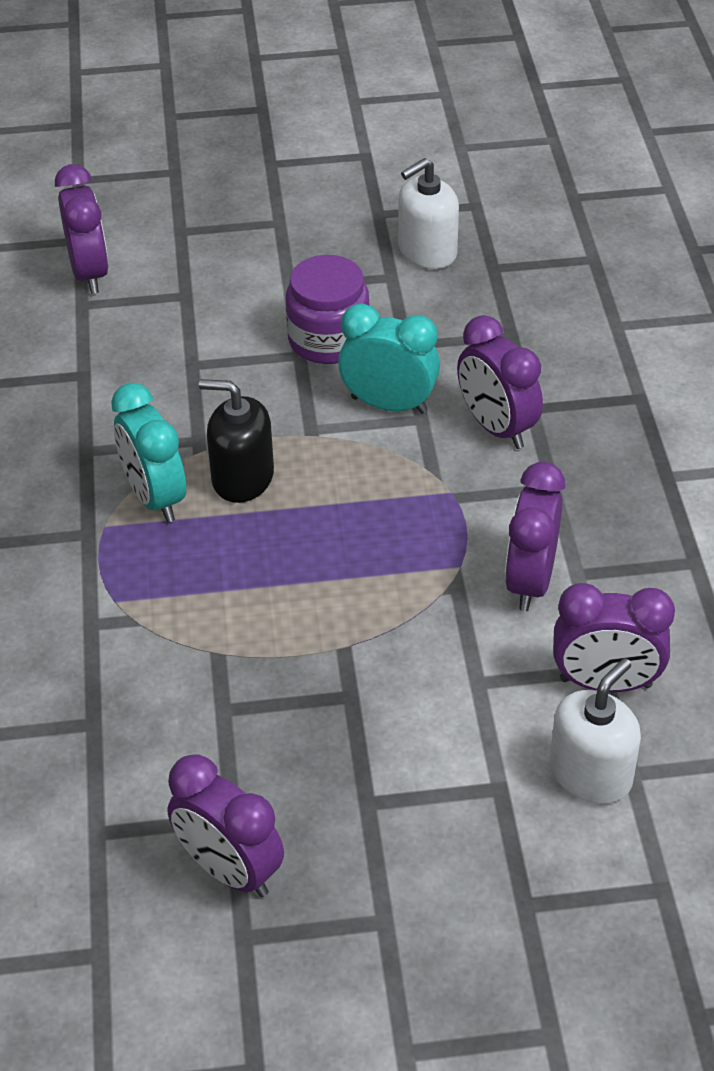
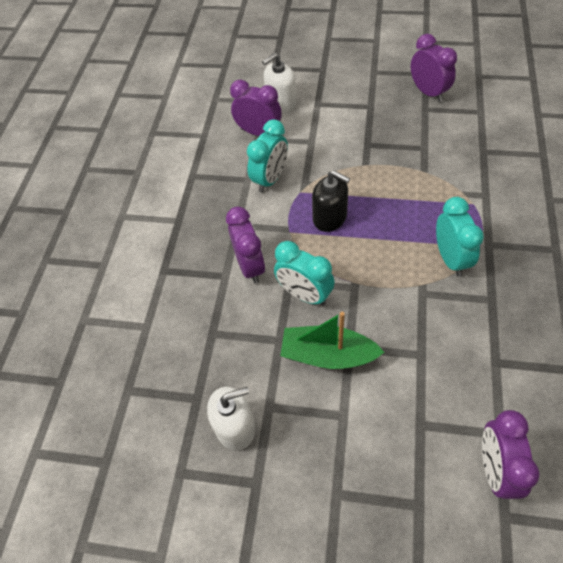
camera: 160 degrees left, 10 degrees up
black soap dispenser [199,379,274,503] -> black soap dispenser moved to [312,170,350,232]
purple jar [286,255,370,364] -> green boat [280,312,384,369]
purple clock [505,462,565,611] -> turquoise clock [247,119,288,193]

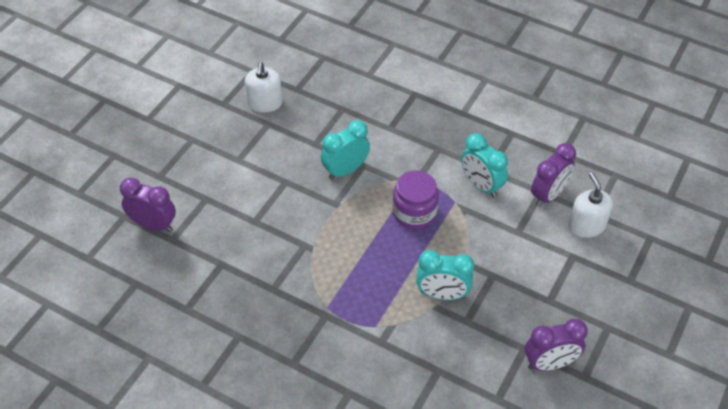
camera: 105 degrees right, 5 degrees down
purple clock [226,207,265,284] -> none
green boat [280,312,384,369] -> none
black soap dispenser [312,170,350,232] -> purple jar [392,171,439,229]
turquoise clock [436,197,484,277] -> turquoise clock moved to [416,250,474,300]

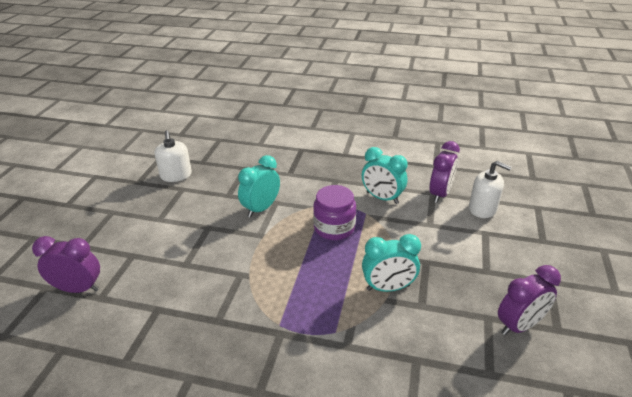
camera: 15 degrees left, 15 degrees down
white soap dispenser [568,172,613,238] -> white soap dispenser turned 150 degrees clockwise [469,161,512,218]

